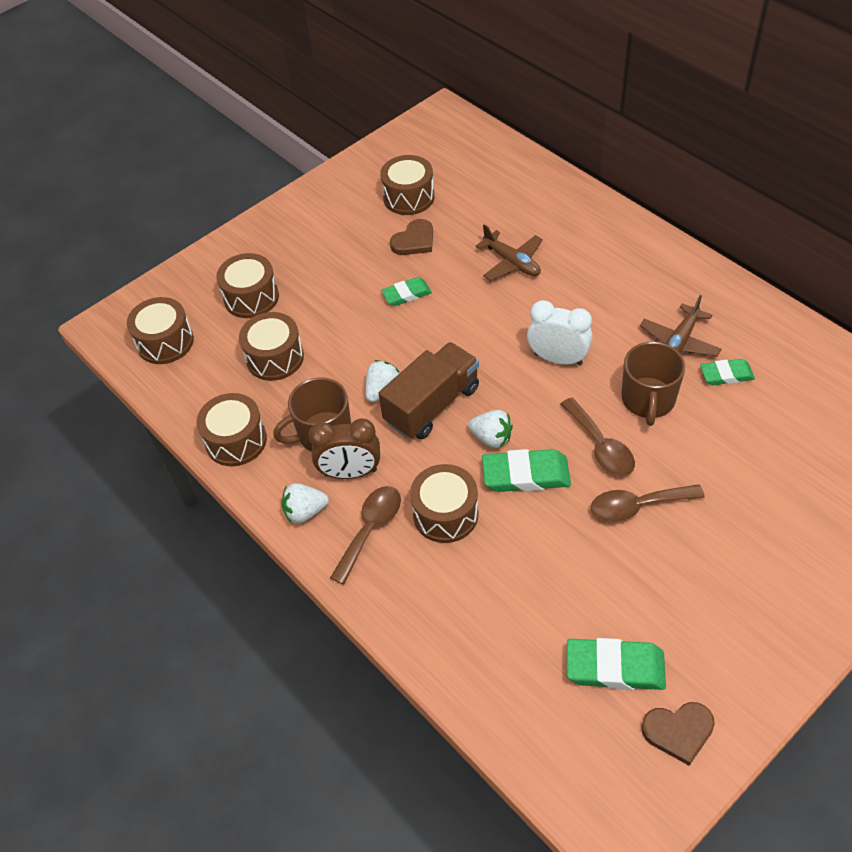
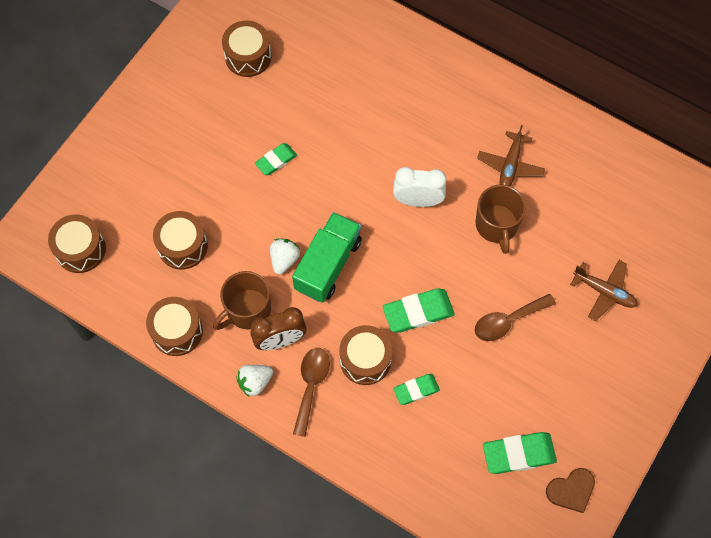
camera: 20 degrees left, 15 degrees up
brown drum [216,253,279,318] -> none
brown truck [379,342,479,439] -> green truck [292,212,362,303]
brown heart [390,219,433,255] -> none
white strawberry [468,410,513,448] -> none
brown plane [476,224,543,281] -> brown plane moved to [570,260,638,321]
brown spoon [561,398,635,476] -> none
green eraser [700,359,755,385] -> green eraser moved to [393,374,440,405]

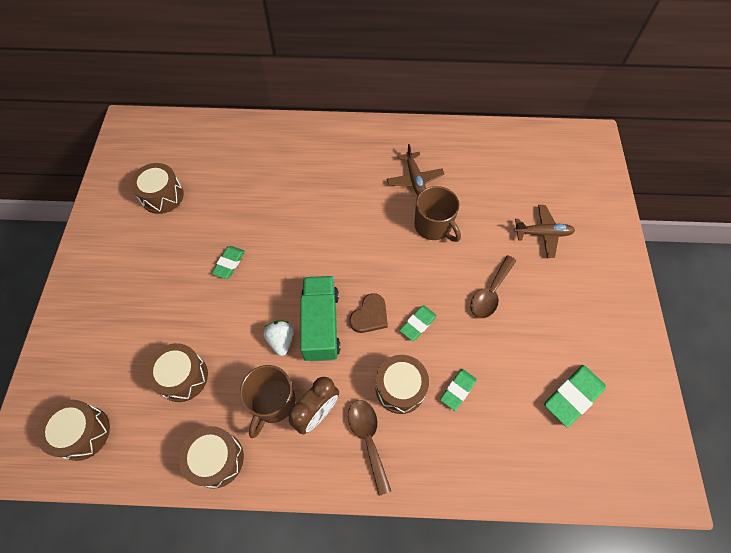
camera: 30 degrees left, 5 degrees down
white strawberry [236,365,273,397] -> none
green eraser [383,288,455,333] -> green eraser [400,305,437,341], size x0.63
white clock [393,167,447,207] -> none
brown heart [546,468,595,513] -> brown heart moved to [350,293,388,333]

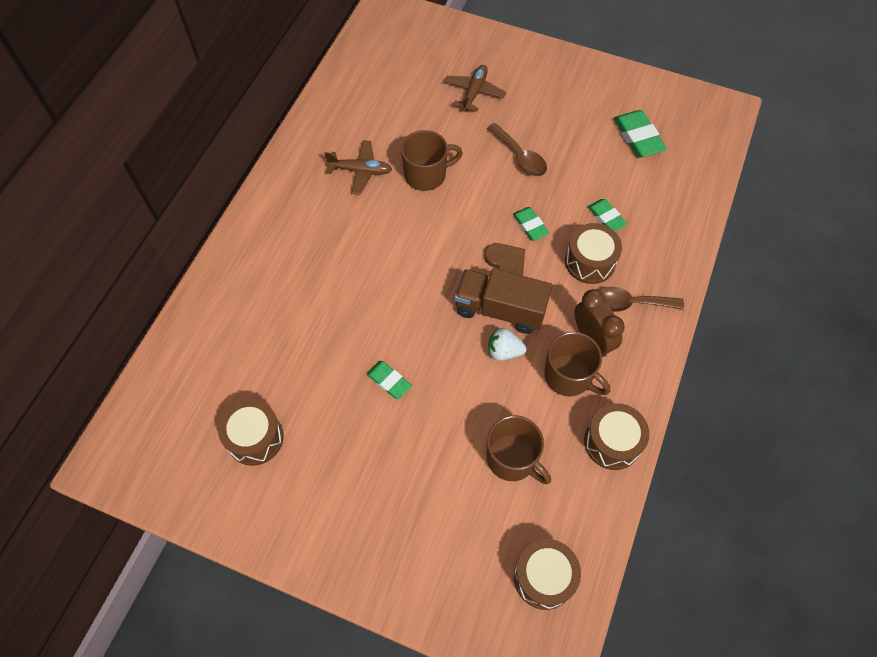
camera: 70 degrees left, 0 degrees up
brown drum [145,343,208,402] -> brown mug [487,415,551,484]
green truck [300,276,340,362] -> brown truck [454,268,552,334]

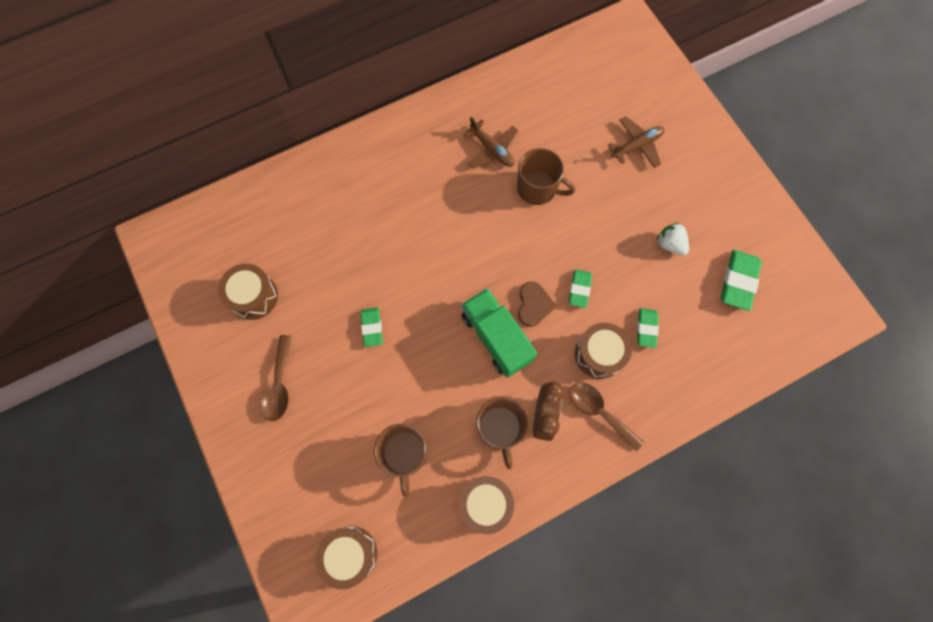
camera: 40 degrees right, 10 degrees up
brown truck [454,268,552,334] -> green truck [461,288,537,378]
brown spoon [487,123,547,176] -> brown spoon moved to [260,335,292,421]
white strawberry [488,328,527,361] -> white strawberry moved to [657,223,689,256]

